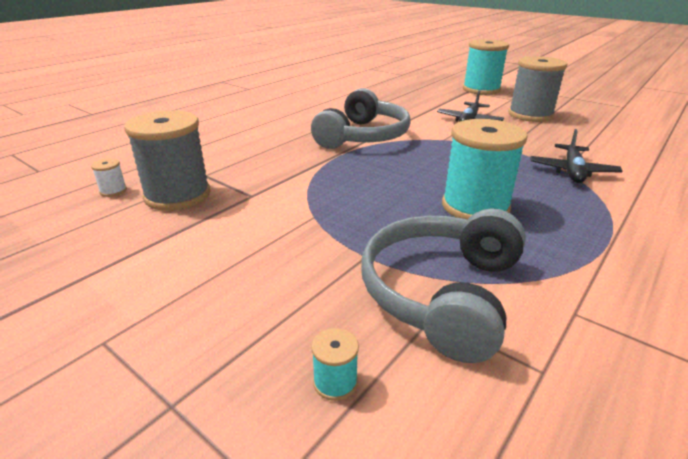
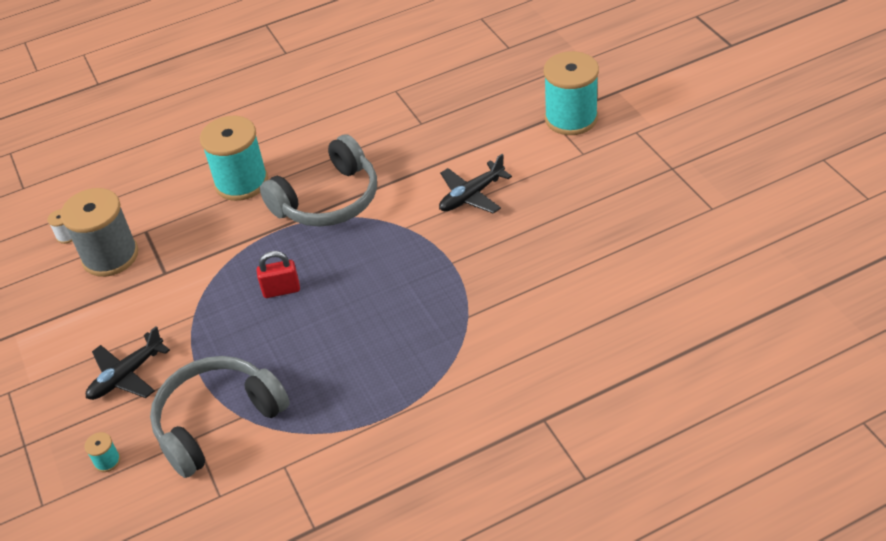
camera: 30 degrees right, 15 degrees up
turquoise spool [442,119,528,220] -> turquoise spool moved to [200,116,268,201]
grey spool [508,56,568,122] -> none
black plane [530,129,623,183] -> black plane moved to [86,326,170,400]
none -> red padlock [257,251,300,298]

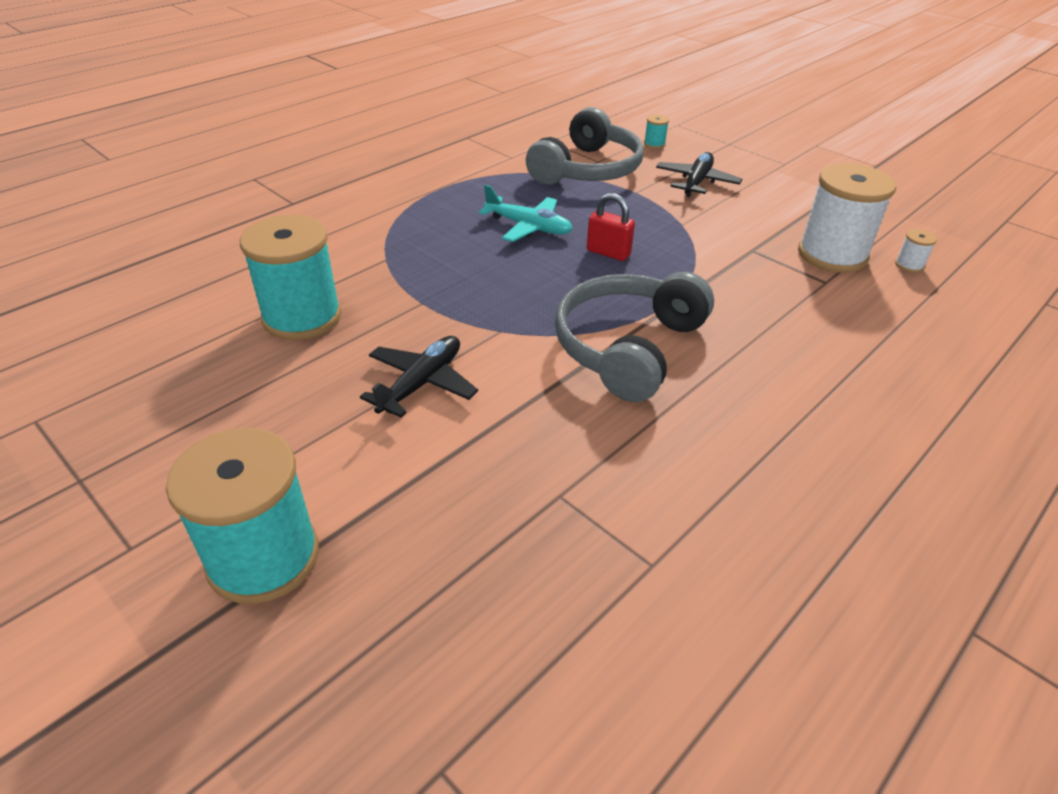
camera: 155 degrees right, 5 degrees down
grey spool [60,188,138,277] -> white spool [798,163,896,273]
turquoise spool [200,116,268,201] -> turquoise spool moved to [240,215,342,340]
red padlock [257,251,300,298] -> red padlock turned 60 degrees clockwise [587,193,635,261]
none -> turquoise plane [479,185,572,242]

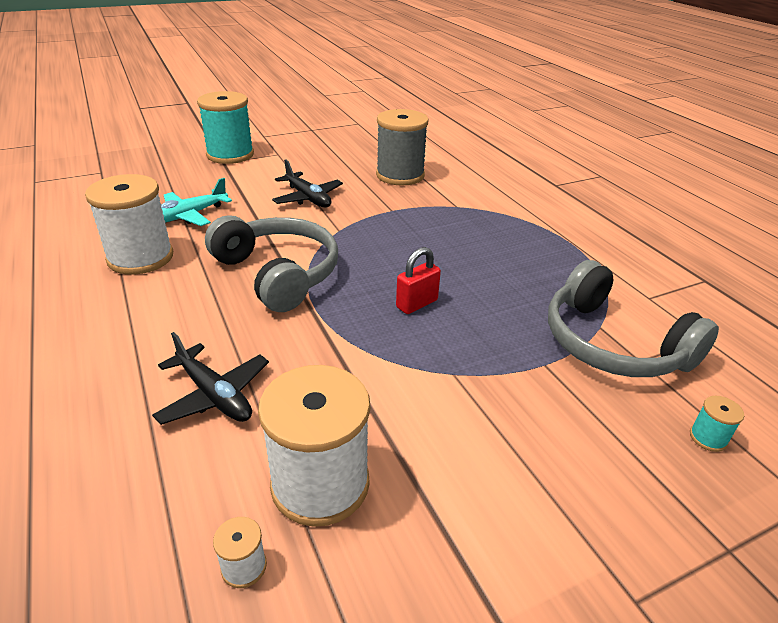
camera: 110 degrees right, 5 degrees down
turquoise spool [240,215,342,340] -> grey spool [376,109,429,185]
turquoise plane [479,185,572,242] -> turquoise plane moved to [161,178,232,226]
black plane [656,152,742,197] -> black plane moved to [152,332,269,425]
none -> white spool [85,174,173,275]

